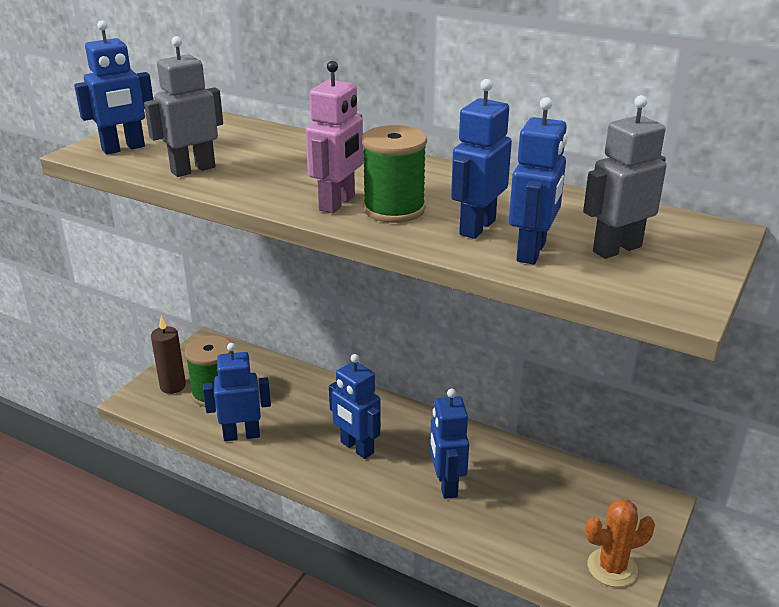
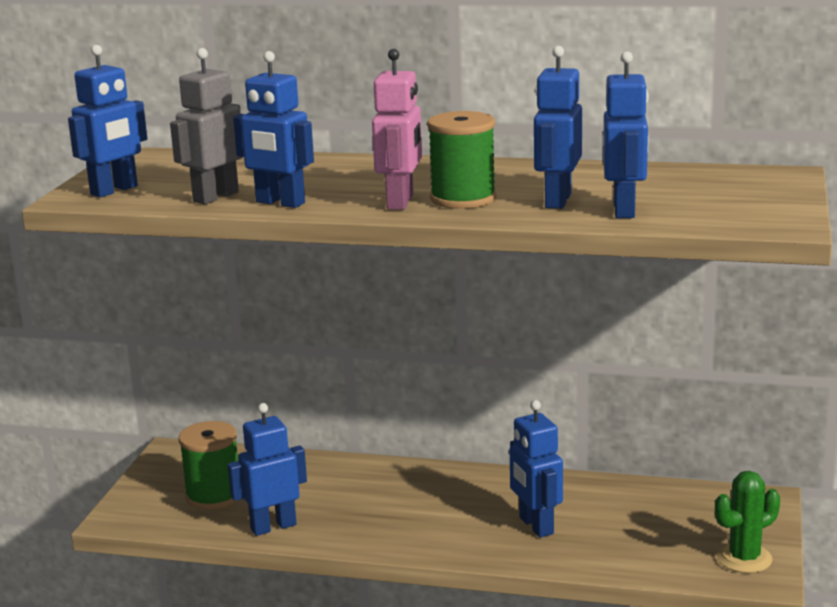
camera: 15 degrees left, 10 degrees down
brown candle [151,316,186,394] -> none
blue robot [329,354,381,459] -> blue robot moved to [233,51,314,208]
grey robot [583,95,666,259] -> none
orange cactus [585,499,655,587] -> green cactus [715,471,780,573]

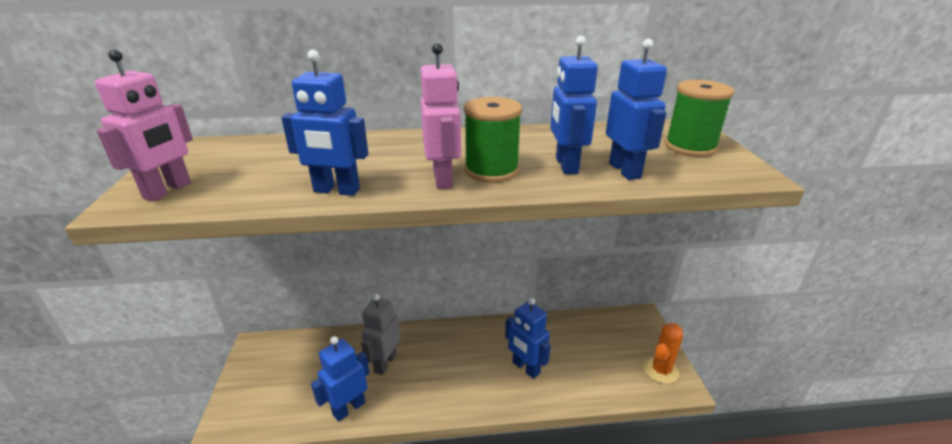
camera: 20 degrees left, 10 degrees up
blue robot [68,45,147,197] -> pink robot [95,50,193,201]
grey robot [170,48,243,205] -> grey robot moved to [361,294,400,375]
green spool [179,421,238,510] -> green spool moved to [665,80,734,157]
green cactus [715,471,780,573] -> orange cactus [644,323,683,384]

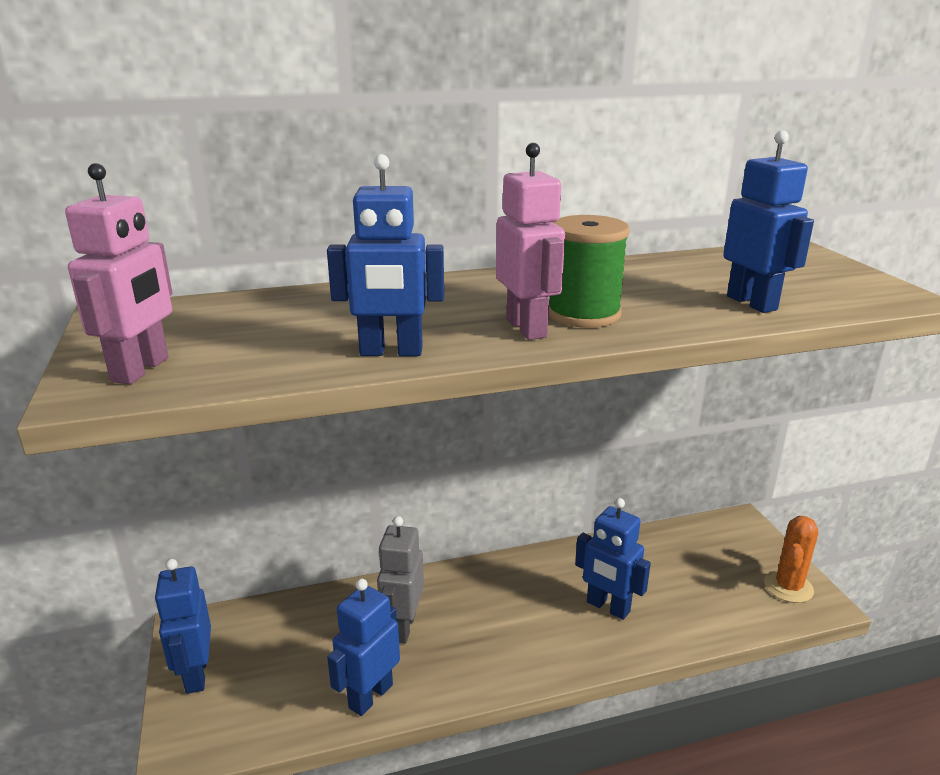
camera: 10 degrees left, 5 degrees down
blue robot [550,36,598,174] -> blue robot moved to [155,559,211,694]
green spool [665,80,734,157] -> none

